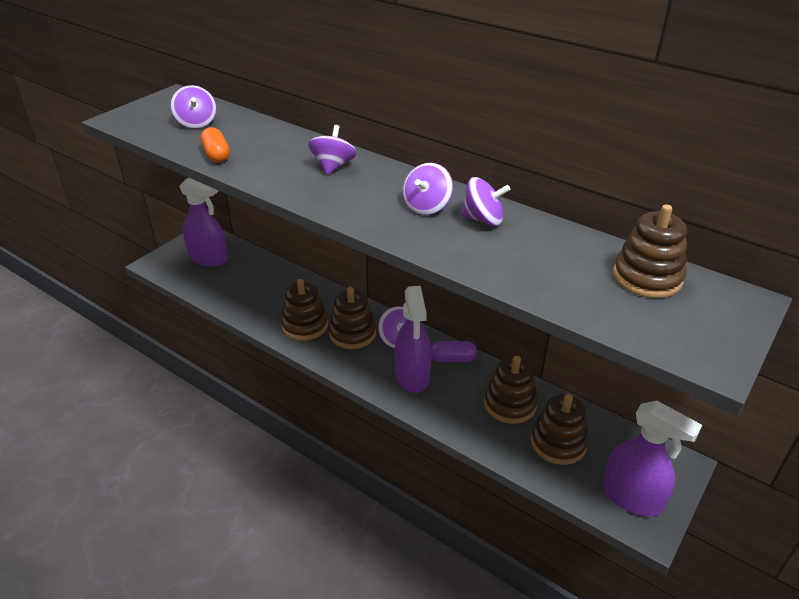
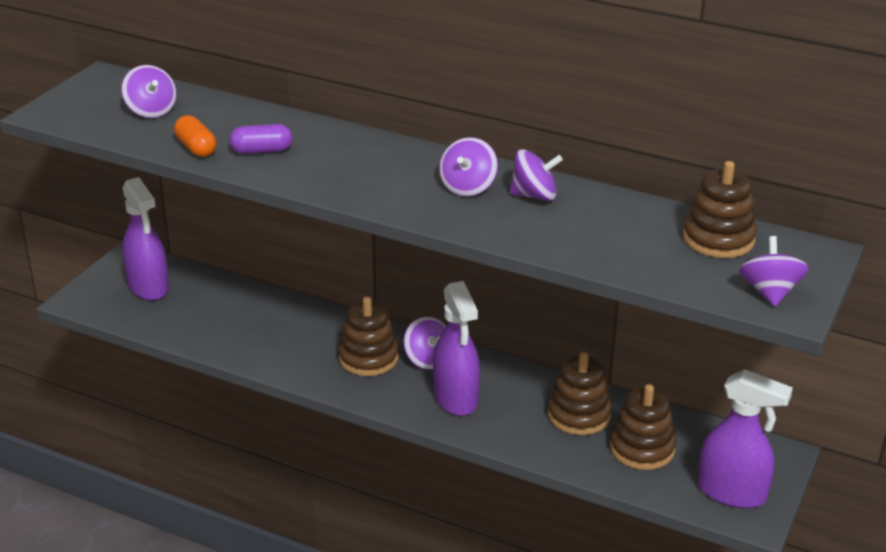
camera: 10 degrees left, 5 degrees down
purple spray bottle [179,177,228,267] -> purple spray bottle turned 45 degrees clockwise [122,177,169,301]
brown stacking toy [281,279,328,341] -> none
purple spinning top [308,125,357,175] -> purple spinning top moved to [739,236,809,307]
purple capsule [431,341,477,362] -> purple capsule moved to [229,124,293,154]

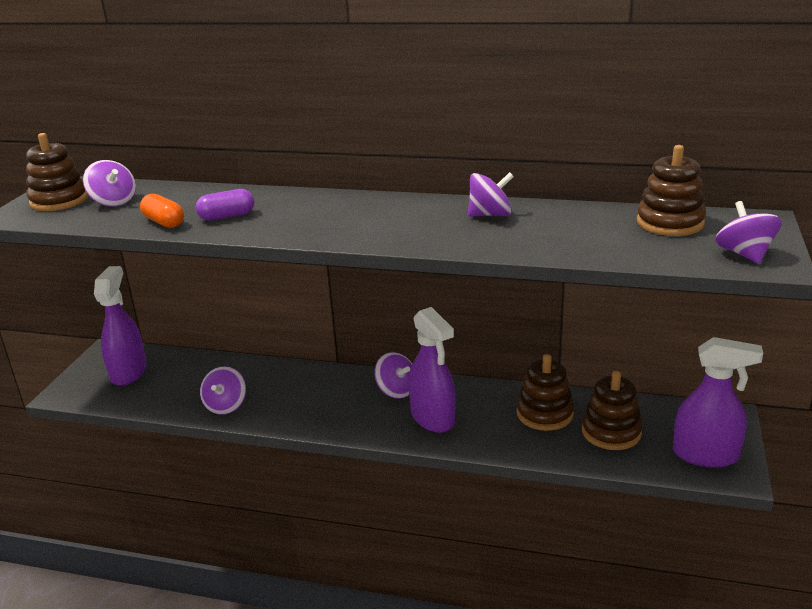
camera: 10 degrees left, 5 degrees down
purple spray bottle [122,177,169,301] -> purple spray bottle turned 135 degrees counterclockwise [94,266,147,386]
brown stacking toy [338,297,399,376] -> brown stacking toy moved to [26,133,89,211]
purple spinning top [439,137,498,197] -> purple spinning top moved to [200,366,246,415]

